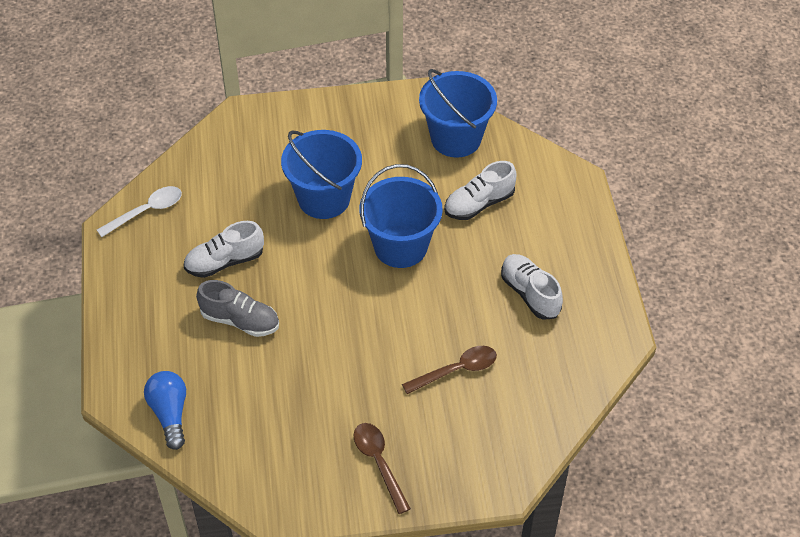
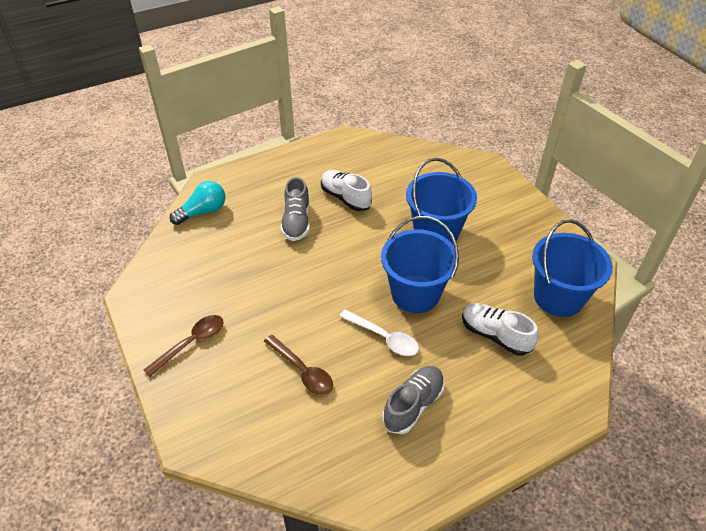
camera: 70 degrees right, 5 degrees down
white spoon [97,186,182,237] -> white spoon moved to [339,309,419,356]
blue light bulb [144,371,186,450] -> turquoise light bulb [170,181,225,225]
white shoe [501,254,563,320] -> grey shoe [383,366,445,434]

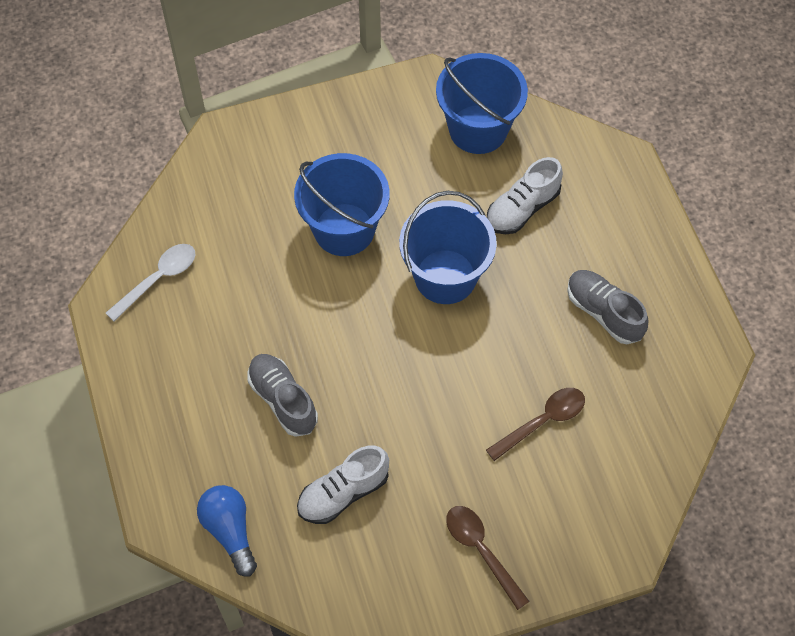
camera: 80 degrees left, 15 degrees up
turquoise light bulb [170,181,225,225] -> blue light bulb [197,485,257,577]
grey shoe [281,177,310,241] -> grey shoe turned 135 degrees counterclockwise [247,354,318,437]
white shoe [321,170,372,211] -> white shoe moved to [297,446,389,524]
white spoon [339,309,419,356] -> white spoon moved to [106,244,195,321]

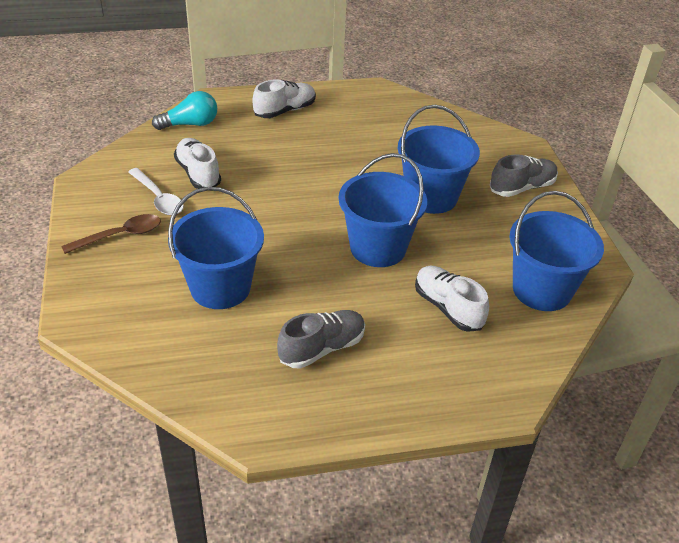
camera: 95 degrees right, 20 degrees down
white spoon [106,244,195,321] -> white spoon moved to [128,168,184,215]
blue light bulb [197,485,257,577] -> turquoise light bulb [152,91,217,130]
grey shoe [247,354,318,437] -> grey shoe moved to [490,154,558,197]
brown spoon [486,388,585,461] -> blue bucket [168,187,264,309]
none -> white shoe [252,80,316,118]

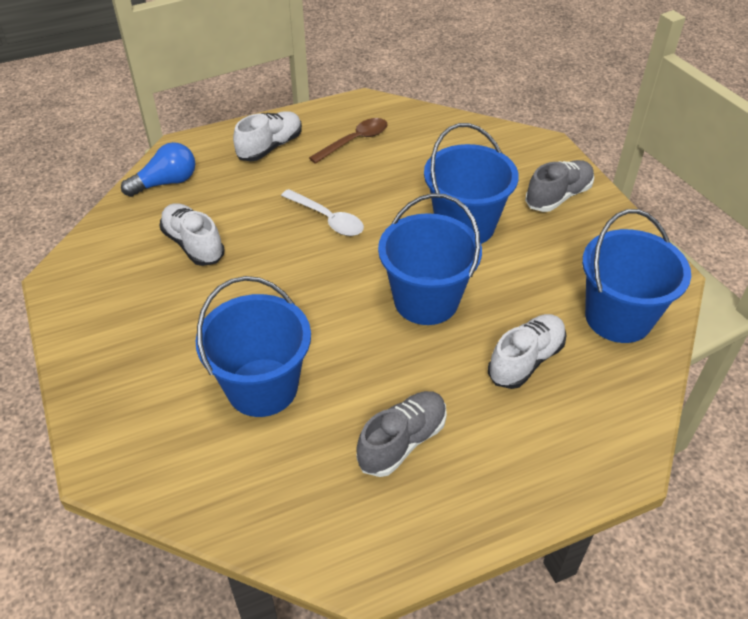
camera: 10 degrees left, 5 degrees up
brown spoon [62,214,161,254] -> brown spoon moved to [309,118,388,164]
white spoon [128,168,184,215] -> white spoon moved to [281,189,364,236]
turquoise light bulb [152,91,217,130] -> blue light bulb [121,142,195,197]
white shoe [415,266,489,332] -> white shoe turned 90 degrees clockwise [488,314,567,389]

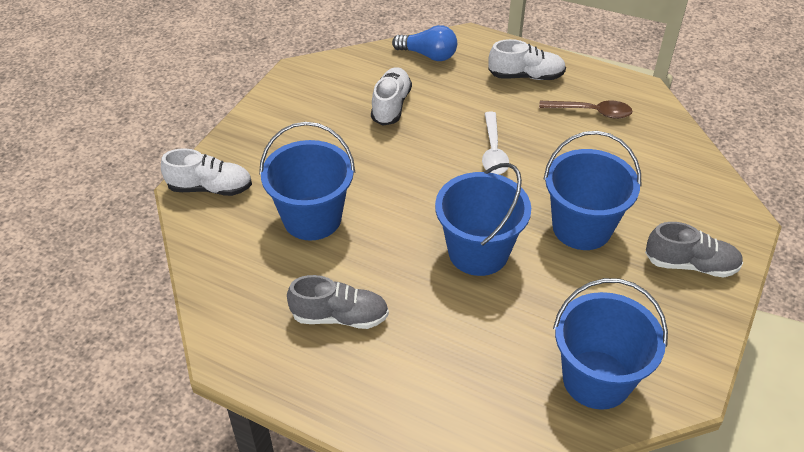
camera: 50 degrees right, 0 degrees up
white shoe [488,314,567,389] -> white shoe moved to [161,148,252,196]

